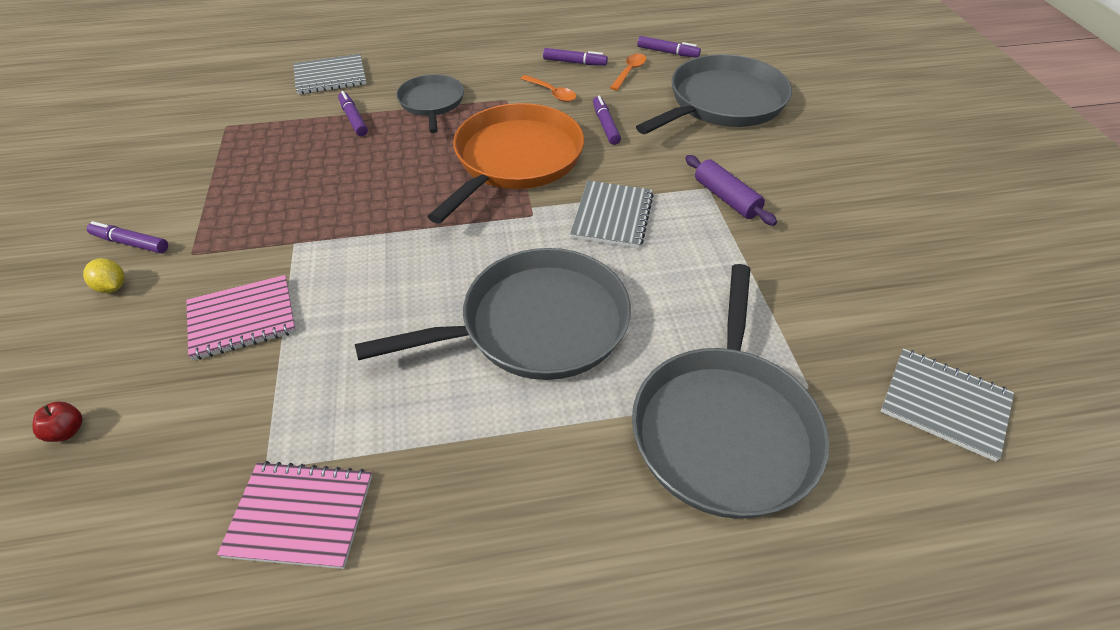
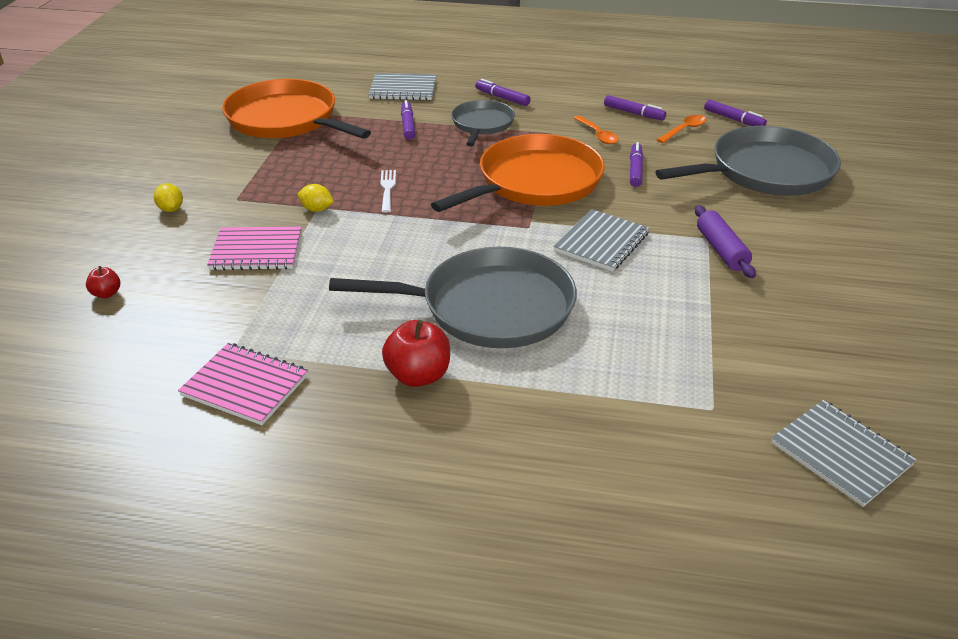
camera: 20 degrees right, 10 degrees down
purple marker [87,221,168,253] -> purple marker moved to [475,79,531,106]
grey pan [632,264,829,519] -> none
none -> orange pan [222,79,371,139]
none -> yellow lemon [298,184,334,212]
none -> white fork [380,170,396,213]
none -> red apple [382,320,450,387]

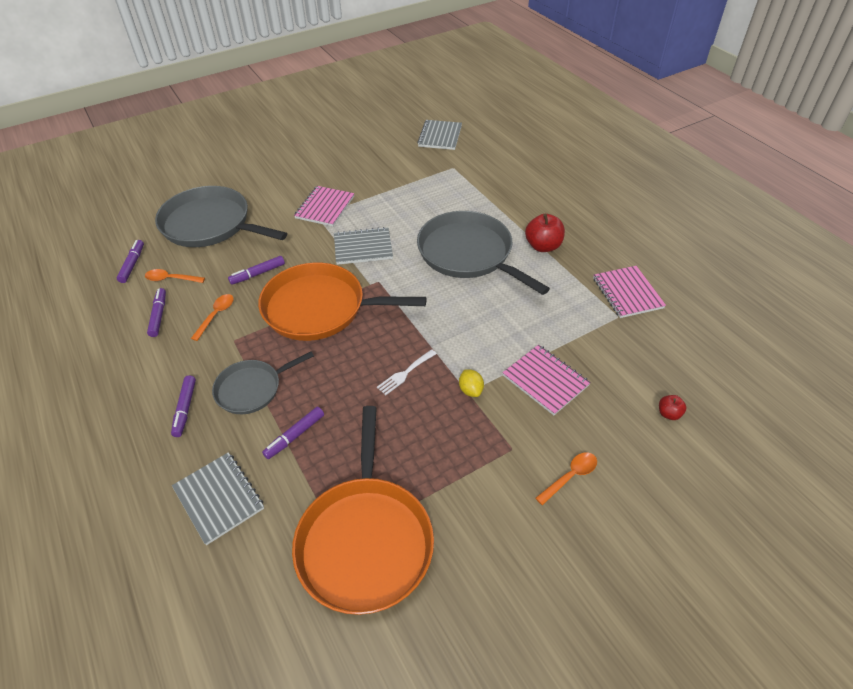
camera: 130 degrees left, 10 degrees up
yellow lemon [154,183,183,212] -> orange spoon [535,452,597,505]
purple rolling pin [695,205,756,278] -> pink notebook [294,186,354,226]

